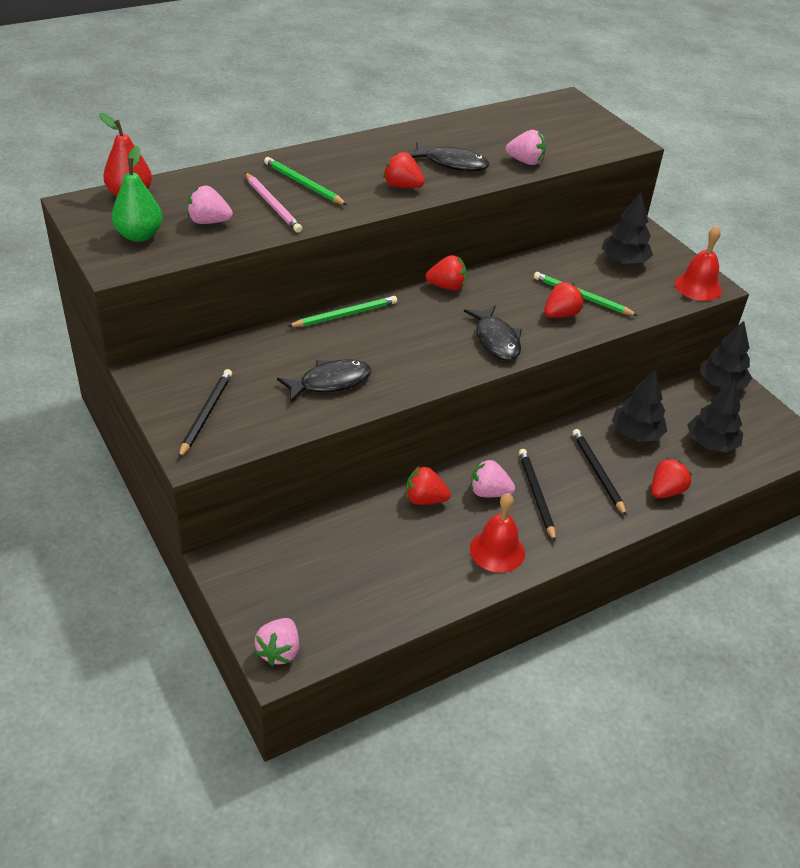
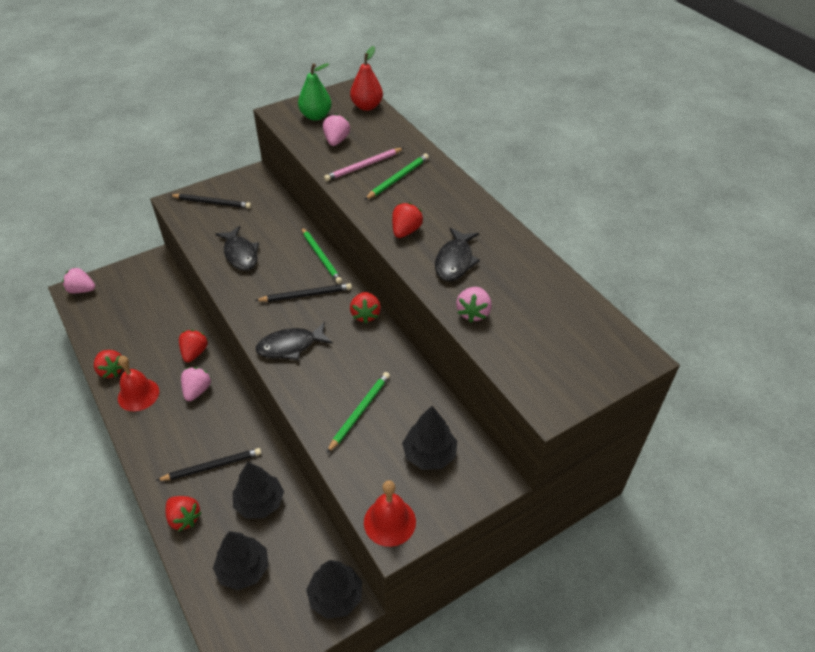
camera: 90 degrees right, 5 degrees up
black pencil [519,449,556,542] -> black pencil moved to [255,283,352,302]
red strawberry [544,282,584,318] -> red strawberry moved to [94,350,123,378]

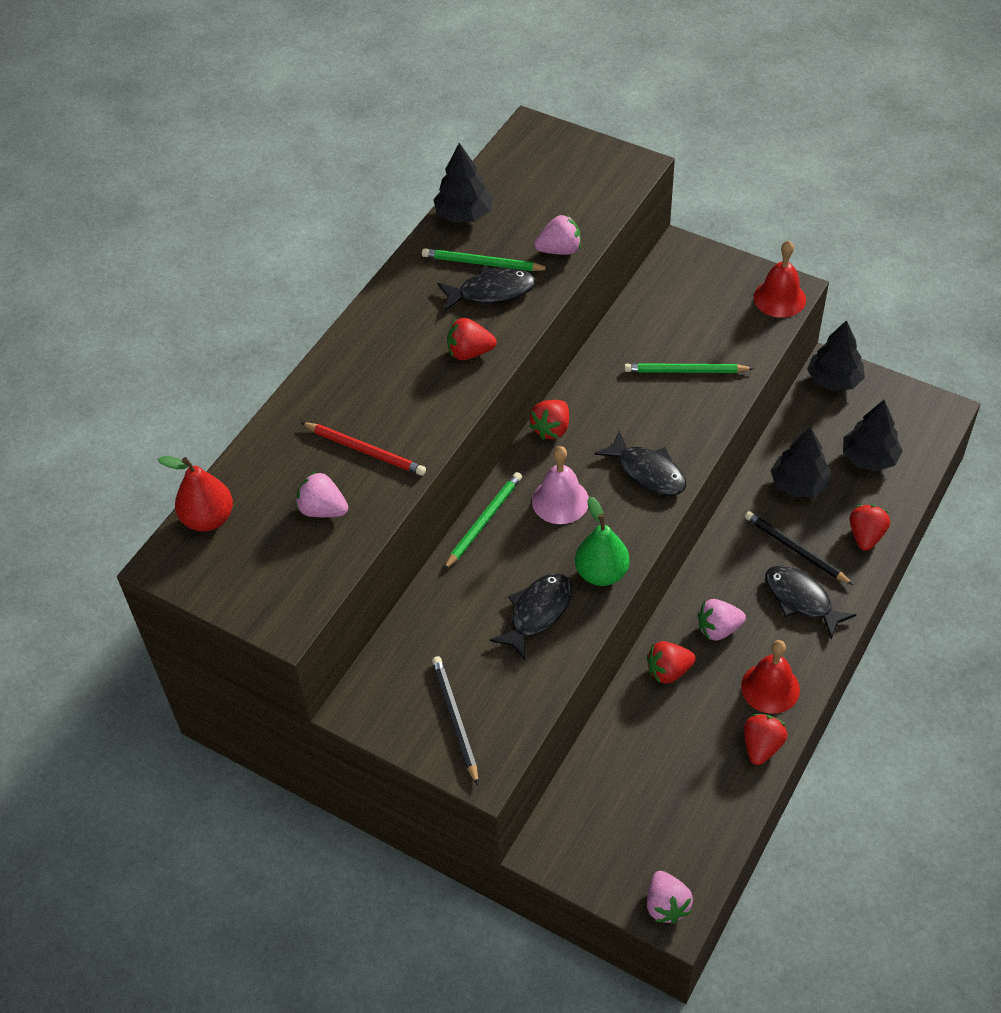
camera: 115 degrees left, 5 degrees up
black pencil [255,283,352,302] -> pink bell [532,446,589,524]
green pear [298,63,332,121] -> green pear moved to [575,497,630,586]
pink strawberry [323,114,350,146] -> pink strawberry turned 45 degrees clockwise [296,471,348,517]
pink pencil [324,148,404,181] -> red pencil [301,422,426,476]
red strawberry [350,292,381,323] -> red strawberry turned 150 degrees clockwise [530,400,569,440]
green pencil [364,154,429,200] -> green pencil moved to [422,248,550,271]
black tree [402,406,457,470] -> black tree moved to [433,143,494,222]
none -> black fish [765,565,857,639]

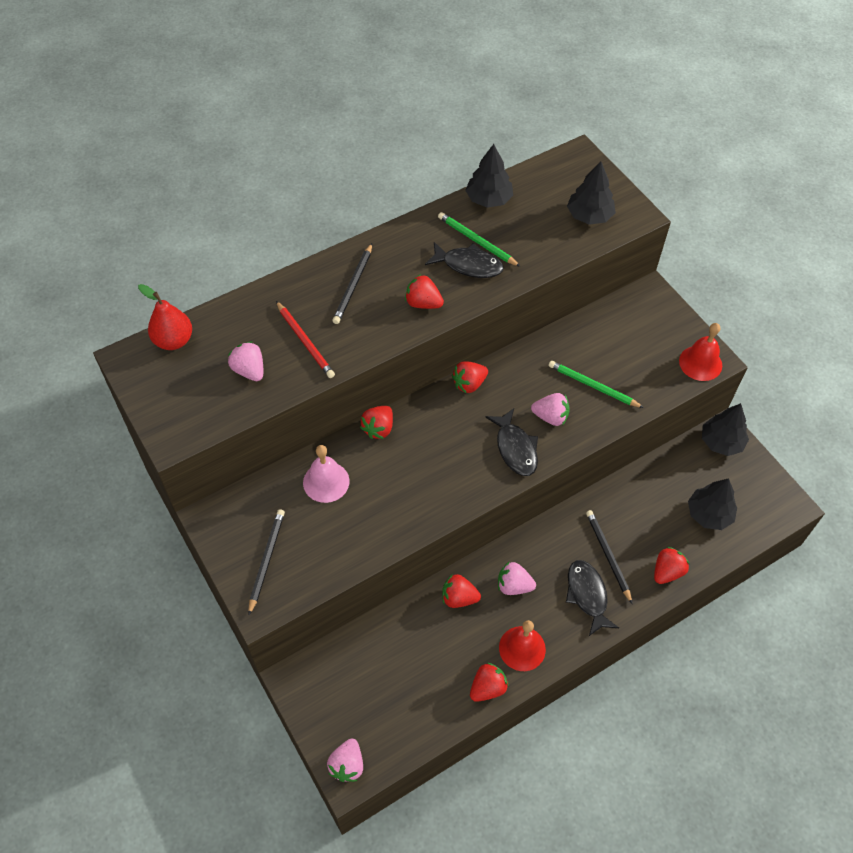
camera: 25 degrees right, 5 degrees up
green pencil [444,472,522,570] -> red strawberry [360,406,393,439]
black fish [490,573,572,660] -> none
pink bell [532,446,589,524] -> pink bell moved to [303,445,350,503]
pink strawberry [534,214,581,255] -> pink strawberry moved to [531,393,570,426]
green pear [575,497,630,586] -> none
black tree [771,426,831,497] -> black tree moved to [567,161,616,225]
none -> black pencil [332,243,372,324]

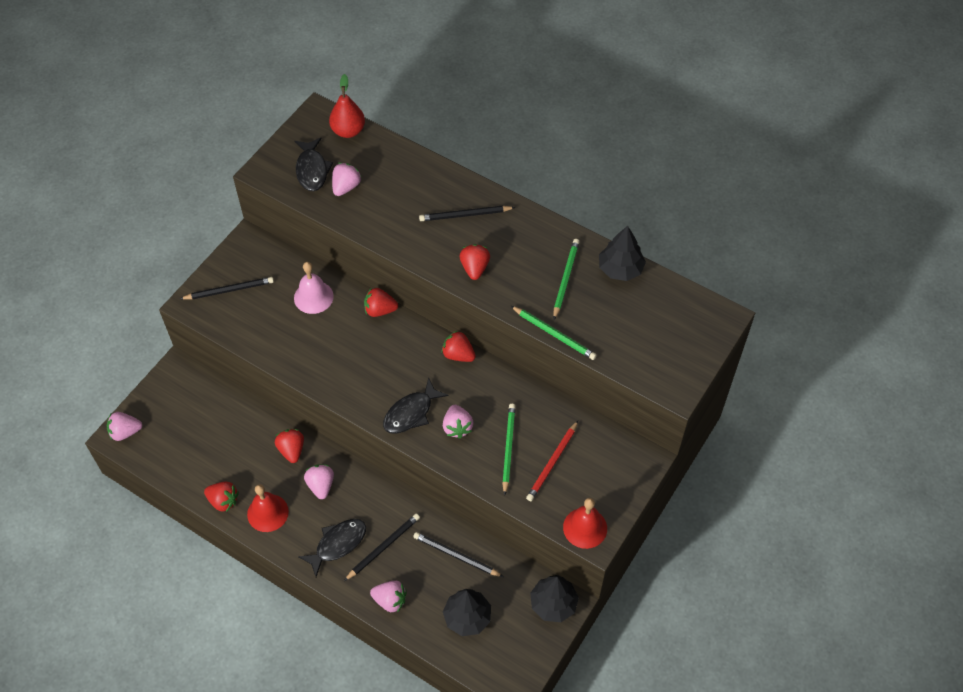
camera: 65 degrees right, 0 degrees up
red pencil [276,301,335,378] -> red pencil moved to [526,421,578,501]
black fish [425,242,504,278] -> black fish moved to [294,138,333,191]
black tree [567,161,616,225] -> none
red strawberry [654,547,689,584] -> pink strawberry [370,581,407,613]
none -> black pencil [414,532,503,577]
none -> green pencil [511,306,597,360]

